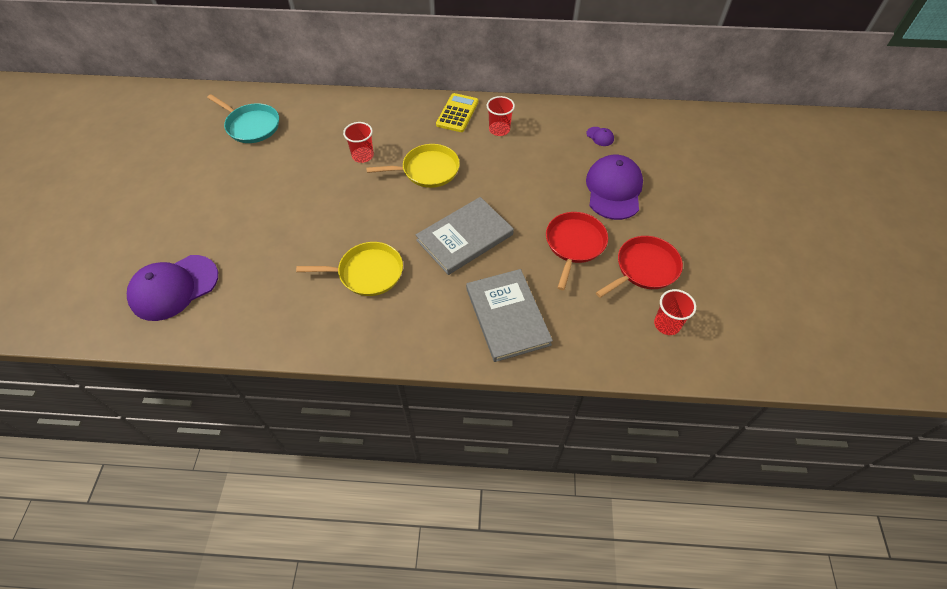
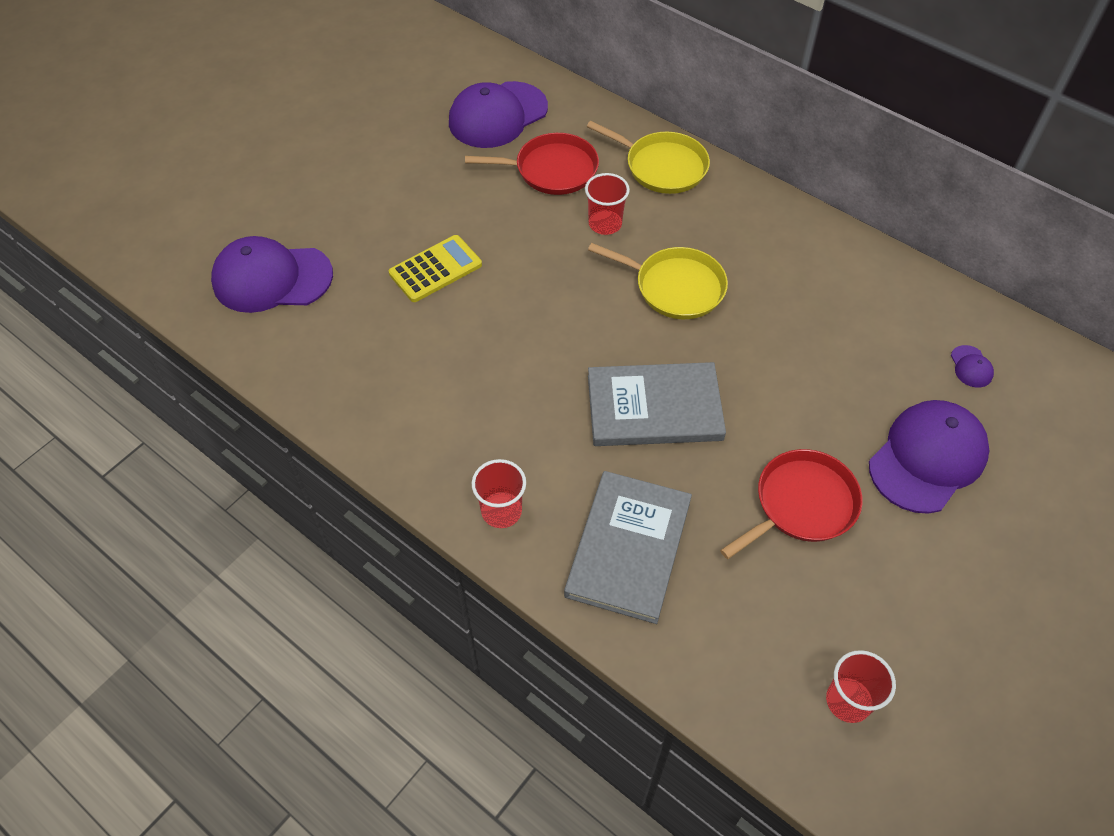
camera: 35 degrees right, 0 degrees up
turquoise pan [207,94,279,143] -> purple cap [449,81,548,148]
yellow pan [296,242,403,296] -> yellow pan moved to [587,121,710,194]
yellow calculator [436,93,478,132] -> yellow calculator moved to [389,235,482,302]
red cup [487,96,515,136] -> red cup moved to [472,459,526,528]
red pan [596,236,683,298] -> red pan moved to [465,133,599,195]

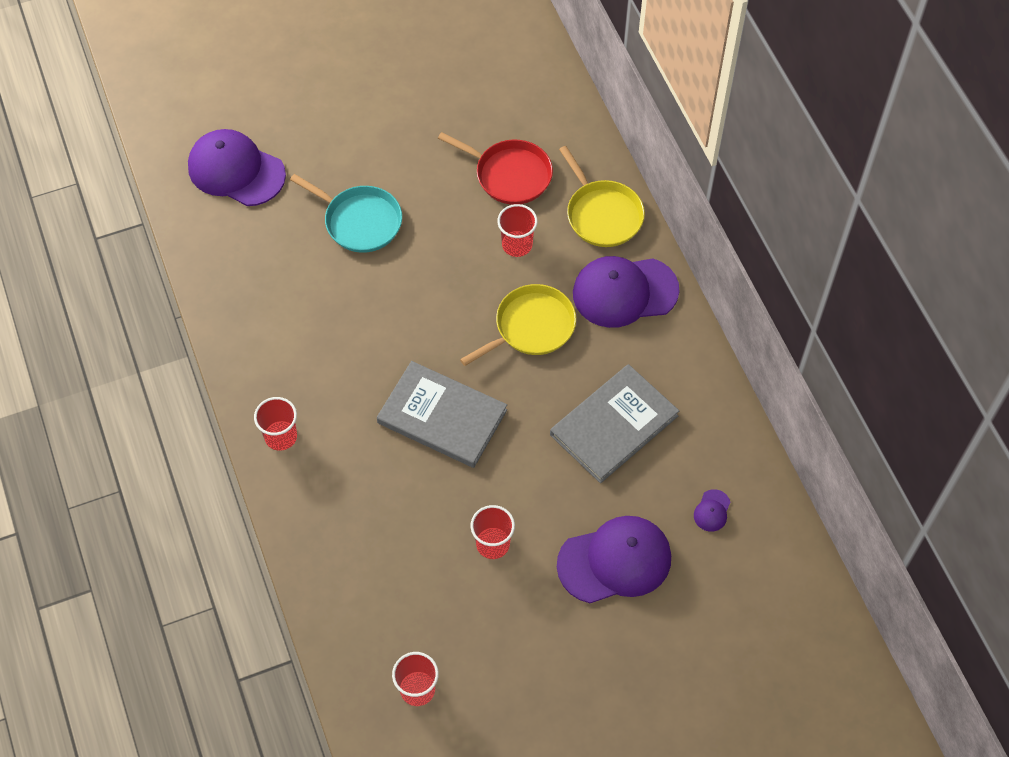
camera: 30 degrees right, 5 degrees up
yellow calculator [389,235,482,302] -> turquoise pan [290,174,402,253]
purple cap [449,81,548,148] -> purple cap moved to [573,256,680,328]
grey book [564,471,692,624] -> grey book moved to [550,364,679,483]
yellow pan [588,243,728,319] -> yellow pan turned 90 degrees counterclockwise [460,284,576,366]
red pan [720,449,863,559] -> red cup [471,505,515,559]

